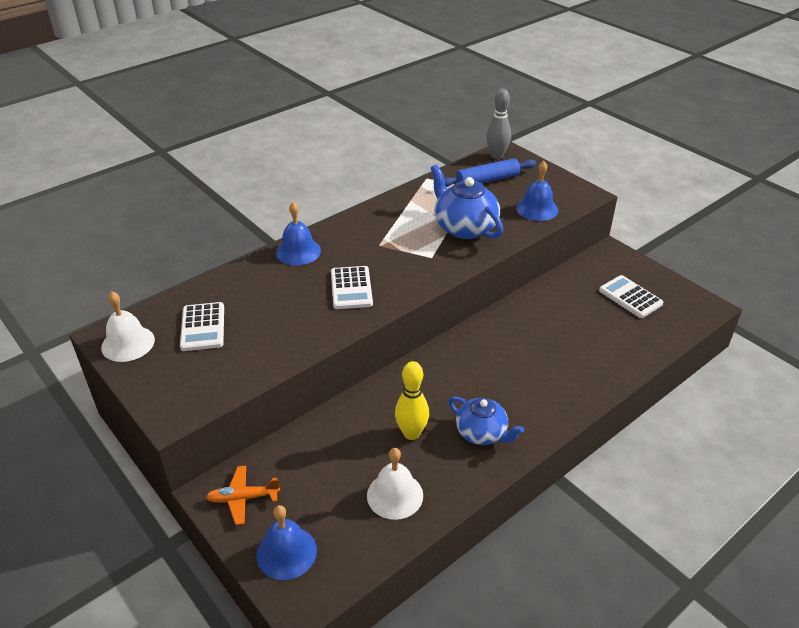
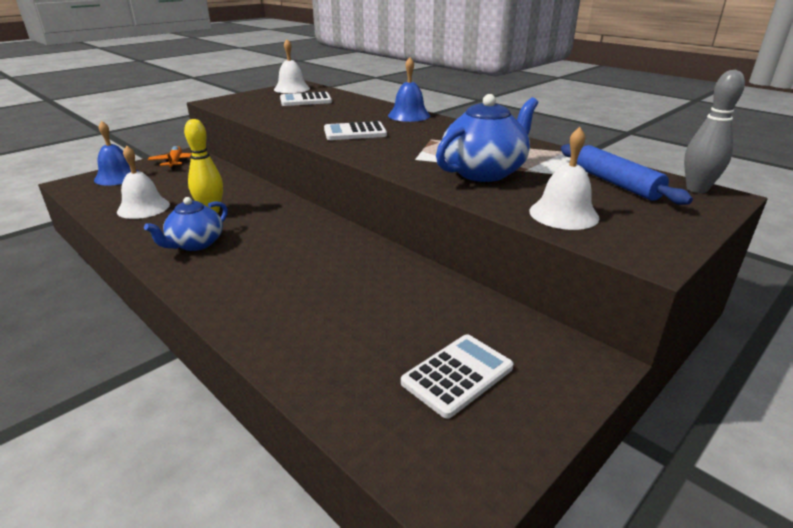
camera: 85 degrees right, 10 degrees down
blue bell [516,161,558,221] -> white bell [529,127,599,230]

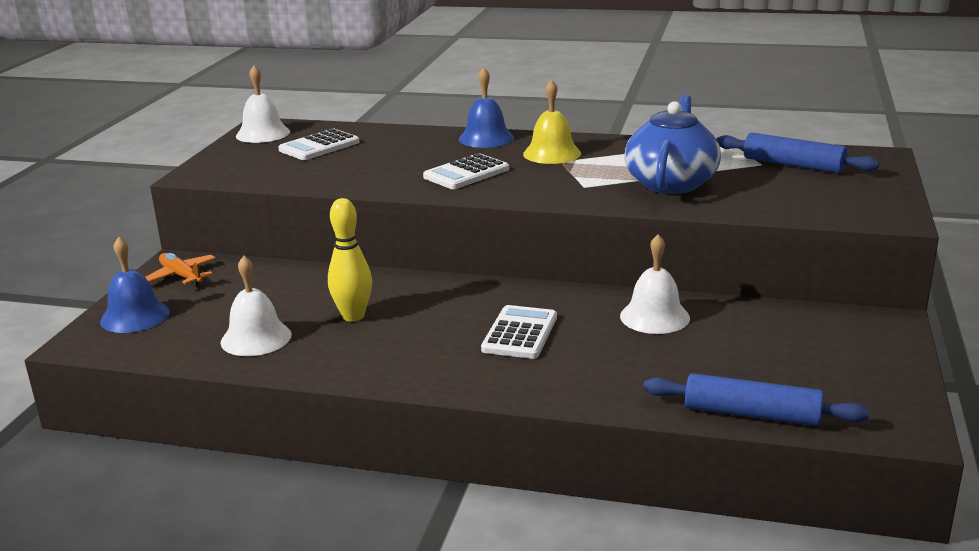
camera: 30 degrees left, 5 degrees down
blue teapot [144,197,228,251] -> none
white calculator [401,334,514,419] -> white calculator moved to [481,305,557,359]
white bell [529,127,599,230] -> white bell moved to [620,234,690,334]
grey bowling pin [684,70,745,193] -> none
none -> yellow bell [523,79,581,164]
none -> blue rolling pin [644,373,869,426]

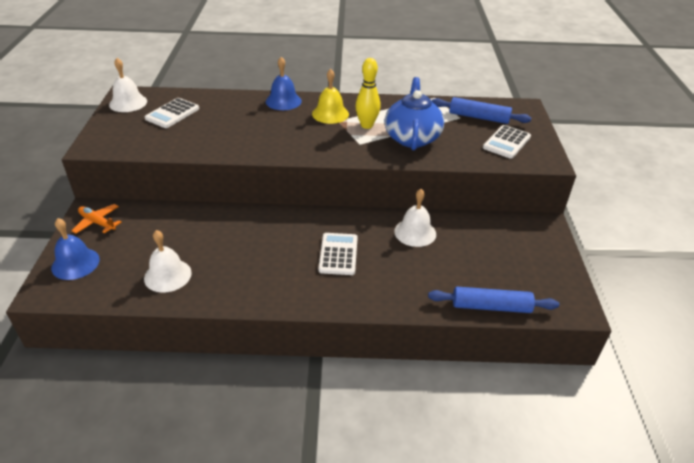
camera: 15 degrees left, 15 degrees up
yellow bowling pin [328,198,372,322] -> yellow bowling pin moved to [355,58,380,129]
white calculator [423,153,509,189] -> white calculator moved to [483,125,531,159]

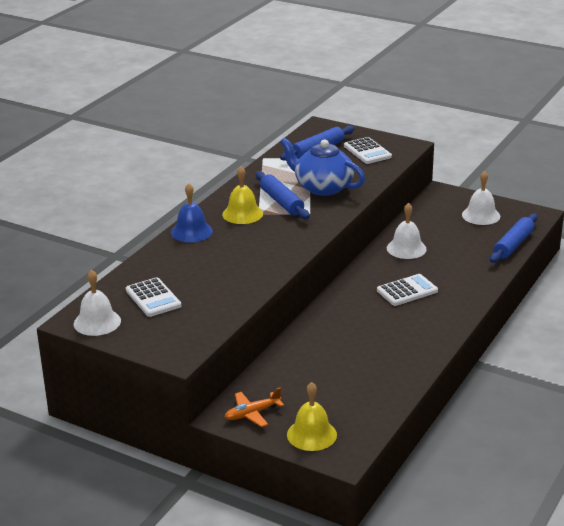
camera: 60 degrees left, 10 degrees down
blue bell [51,218,100,280] -> yellow bell [287,382,337,451]
white bell [144,230,192,293] -> white bell moved to [462,171,500,225]
white calculator [318,233,358,275] -> white calculator turned 120 degrees clockwise [377,274,438,306]
yellow bowling pin [355,58,380,129] -> blue rolling pin [256,171,310,219]

